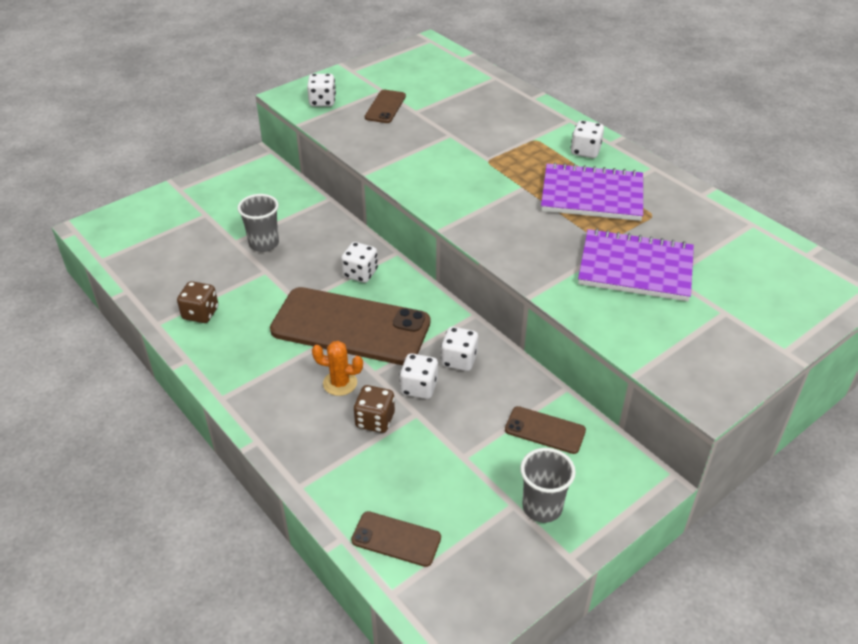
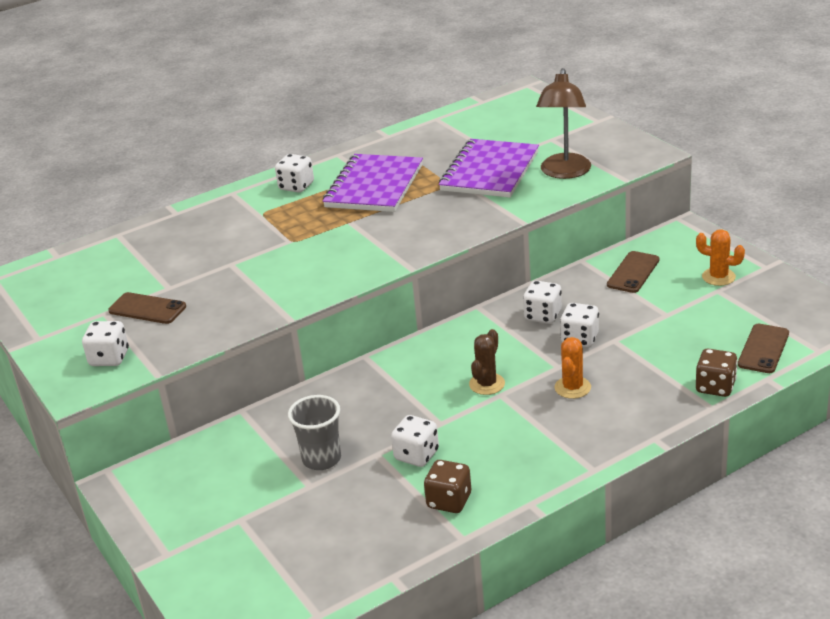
camera: 80 degrees left, 10 degrees down
brown phone [270,287,430,365] -> brown cactus [469,329,505,395]
white dice [341,242,378,283] -> white dice moved to [391,415,439,467]
brown dice [353,385,395,433] -> brown dice moved to [696,349,738,397]
grey cup [520,448,576,523] -> orange cactus [696,229,745,286]
none -> brown lamp [536,68,591,179]

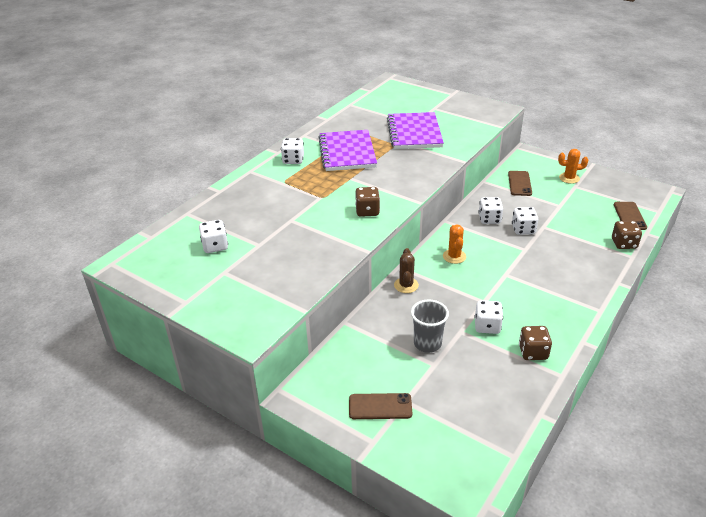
camera: 25 degrees left, 5 degrees up
white dice [82,321,129,366] -> white dice moved to [199,220,228,253]
brown phone [108,292,186,324] -> brown phone moved to [349,393,412,419]
brown cactus [469,329,505,395] -> brown cactus moved to [394,248,419,293]
brown lamp [536,68,591,179] -> none
orange cactus [554,337,591,399] -> orange cactus moved to [443,225,466,264]
none -> brown dice [355,187,380,217]

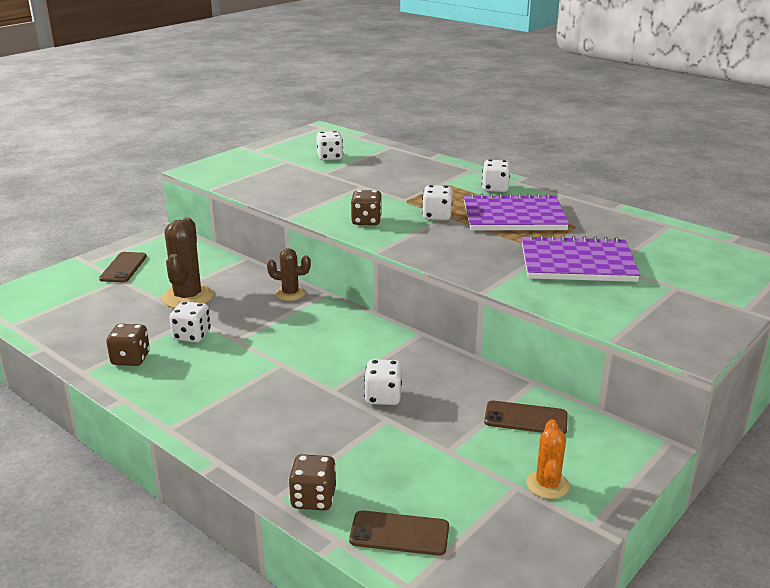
camera: 95 degrees right, 10 degrees down
grey cup [411,300,449,353] -> brown cactus [162,217,213,308]
orange cactus [443,225,466,264] -> none
white dice [478,197,503,224] -> white dice moved to [422,185,453,220]

